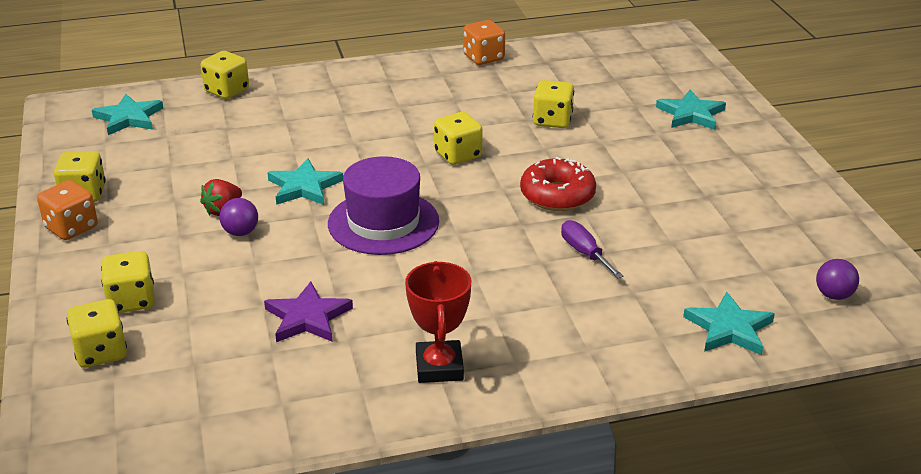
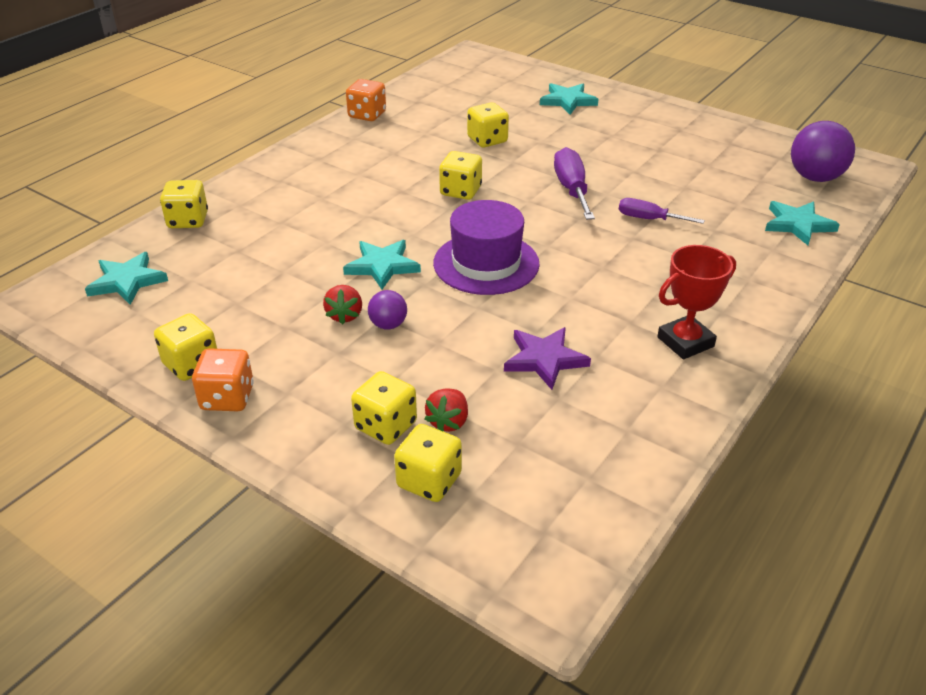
camera: 40 degrees left, 5 degrees up
red trophy [405,261,471,383] -> red trophy turned 75 degrees counterclockwise [657,245,736,359]
red donut [520,157,596,211] -> purple screwdriver [554,147,595,220]
purple ball [816,259,859,300] -> purple ball [791,121,855,182], size x1.88
none -> red strawberry [425,388,468,432]

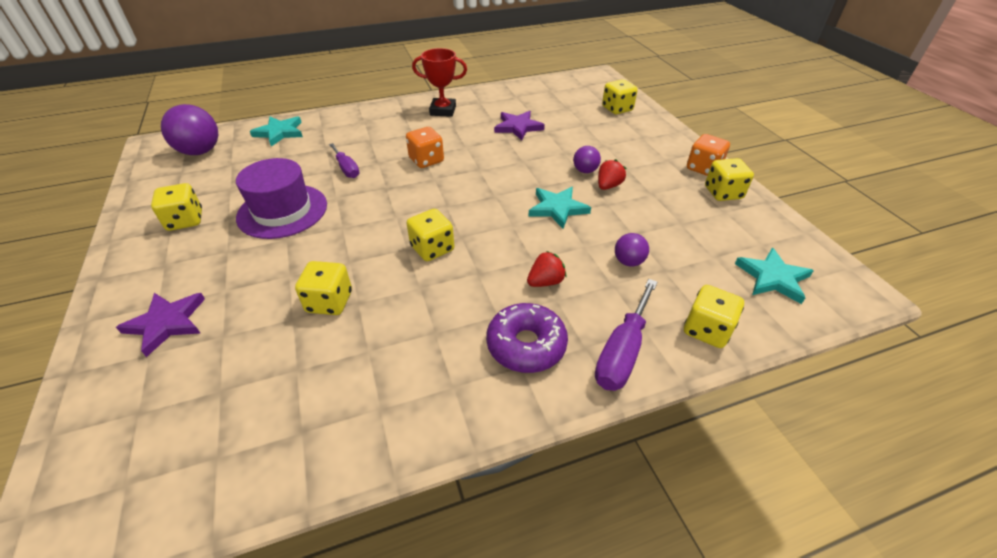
camera: 145 degrees left, 5 degrees up
orange dice [346,79,386,121] -> orange dice moved to [406,127,444,168]
yellow dice [351,371,417,445] -> yellow dice moved to [151,183,202,231]
red strawberry [425,388,468,432] -> red strawberry moved to [527,251,566,287]
purple hat [433,200,540,295] -> purple hat moved to [236,158,327,239]
turquoise star [540,83,598,115] -> purple star [116,293,205,357]
purple screwdriver [554,147,595,220] -> purple screwdriver moved to [595,279,658,391]
none -> purple donut [486,303,568,373]
none -> purple ball [615,233,649,266]

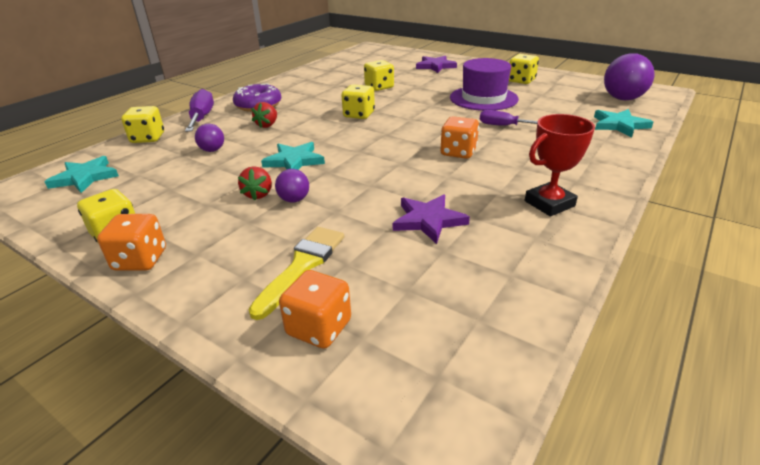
camera: 145 degrees right, 10 degrees down
yellow dice [602,79,638,114] -> orange dice [279,270,351,349]
none -> yellow brush [248,227,344,320]

